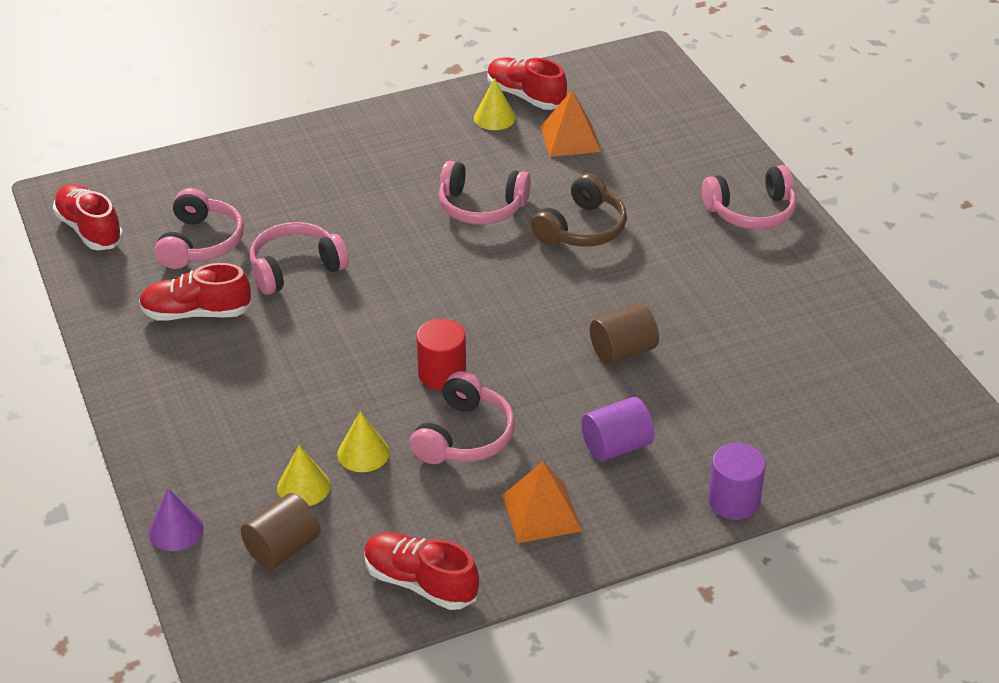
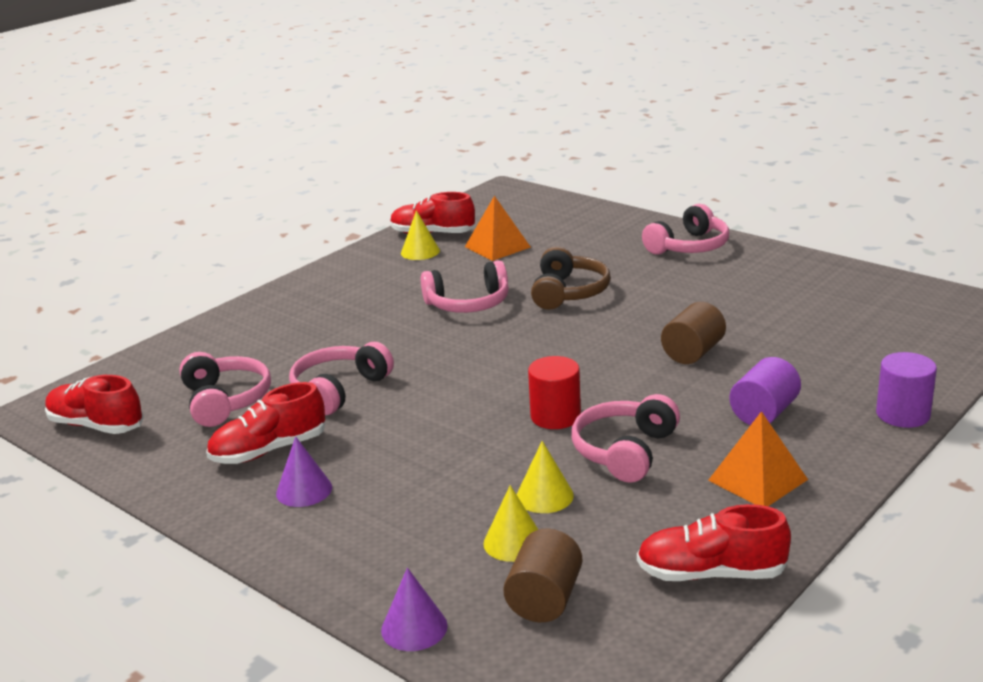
camera: 25 degrees left, 15 degrees down
pink headphones [410,371,515,464] -> pink headphones turned 150 degrees counterclockwise [571,394,680,483]
none -> purple cone [276,436,332,507]

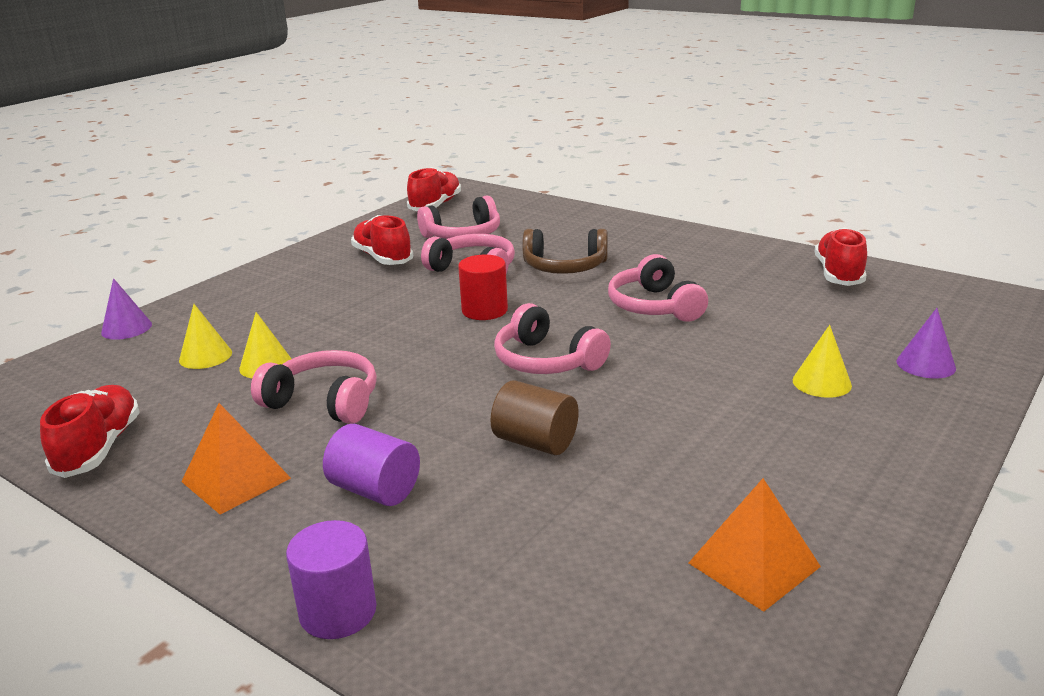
camera: 85 degrees right, 0 degrees up
purple cone [276,436,332,507] -> purple cone moved to [897,308,956,379]
yellow cone [401,210,440,260] -> yellow cone moved to [793,325,852,398]
orange pyramid [465,196,531,261] -> orange pyramid moved to [689,478,821,612]
brown cylinder [503,528,582,622] -> none
red cylinder [528,356,581,429] -> red cylinder moved to [458,255,508,320]
brown headphones [531,246,611,310] -> brown headphones moved to [522,229,608,274]
pink headphones [642,204,729,255] -> pink headphones moved to [494,303,611,374]

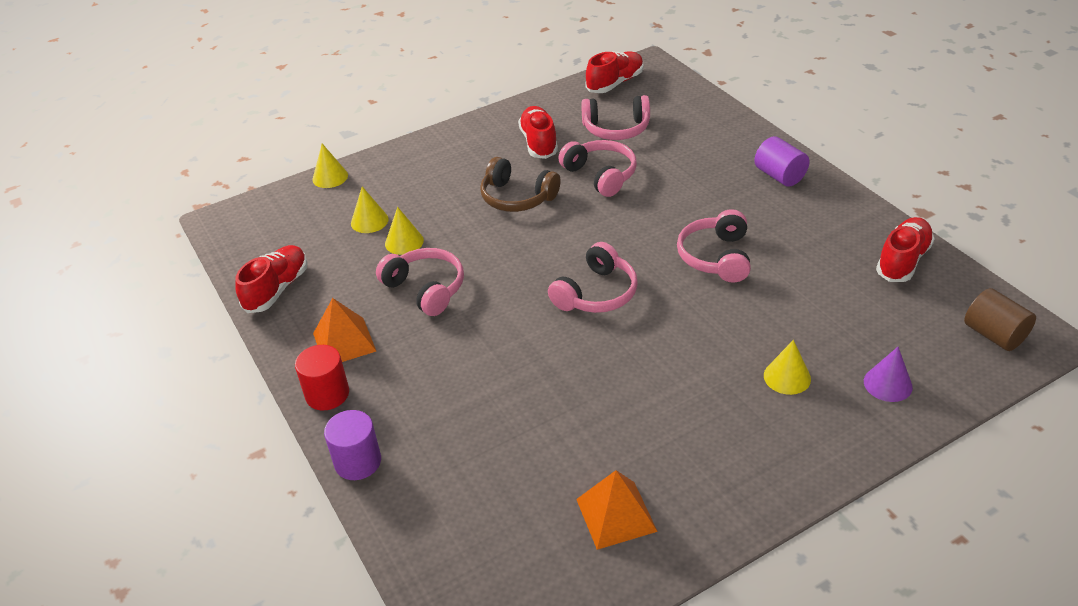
camera: 25 degrees right, 15 degrees up
purple cone [101,278,152,340] -> yellow cone [312,144,348,188]
purple cylinder [323,424,420,506] -> purple cylinder moved to [754,136,810,187]
red cylinder [458,255,508,320] -> red cylinder moved to [295,345,349,410]
brown cylinder [491,380,579,455] -> brown cylinder moved to [964,288,1036,351]
pink headphones [494,303,611,374] -> pink headphones turned 120 degrees counterclockwise [548,242,638,313]
brown headphones [522,229,608,274] -> brown headphones moved to [480,157,561,212]

